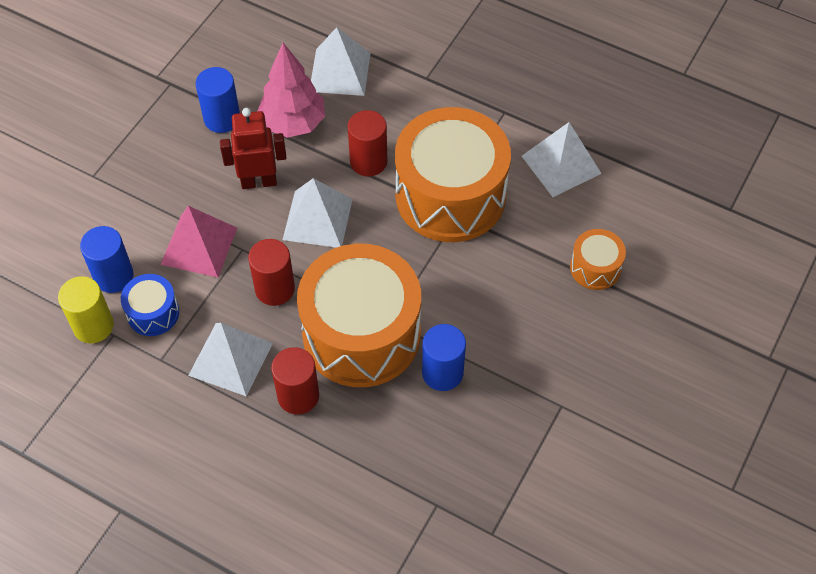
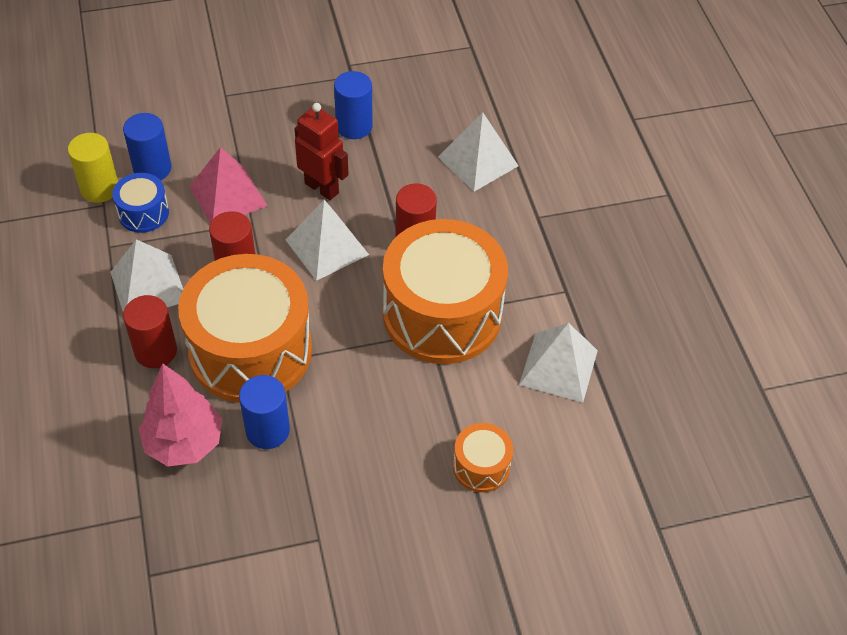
camera: 45 degrees right, 5 degrees down
pink tree [258,43,325,138] -> pink tree moved to [139,363,222,466]

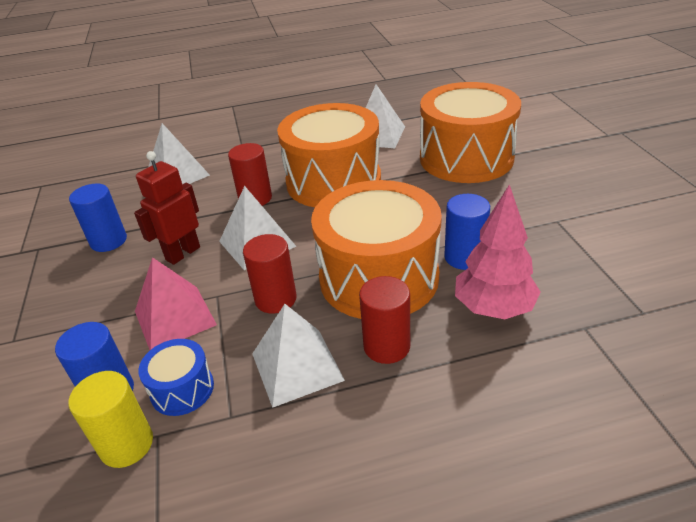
camera: 85 degrees left, 15 degrees down
orange drum [453,423,513,492] -> orange drum [420,82,521,183], size x2.25

